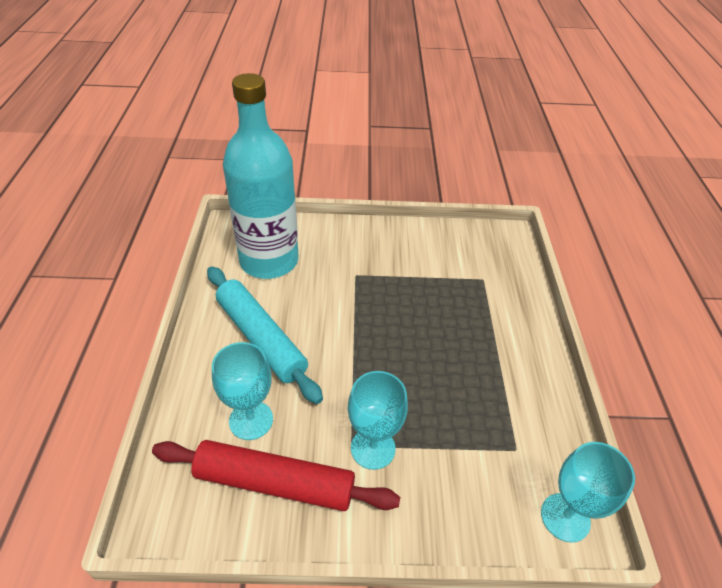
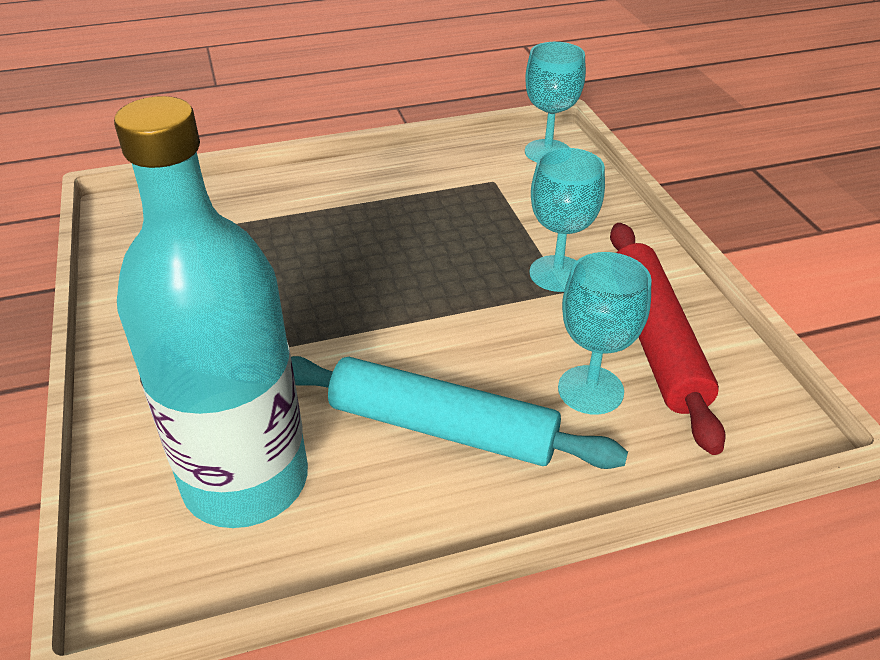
camera: 105 degrees left, 5 degrees down
turquoise rolling pin [207,266,323,404] -> turquoise rolling pin turned 75 degrees clockwise [291,356,628,469]

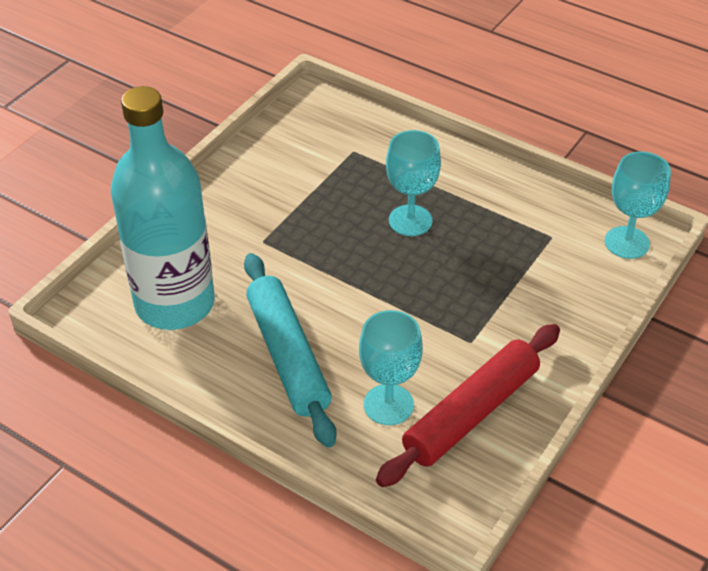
camera: 50 degrees right, 5 degrees up
turquoise goblet [529,148,605,292] -> turquoise goblet moved to [386,130,441,236]

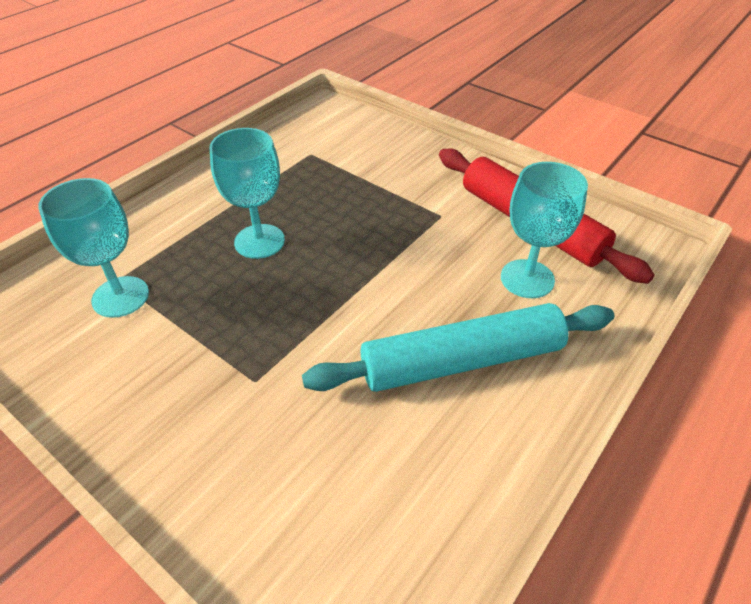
camera: 85 degrees left, 0 degrees up
turquoise bottle [111,86,215,330] -> none
turquoise goblet [605,152,671,259] -> turquoise goblet moved to [38,178,149,318]

